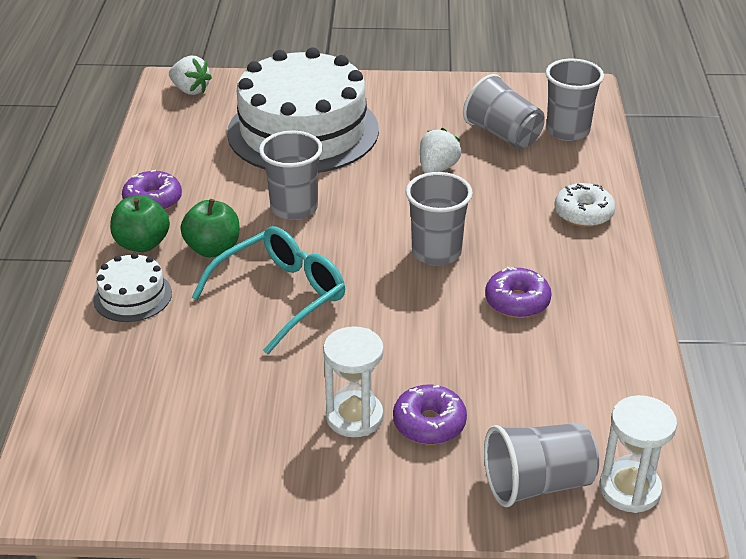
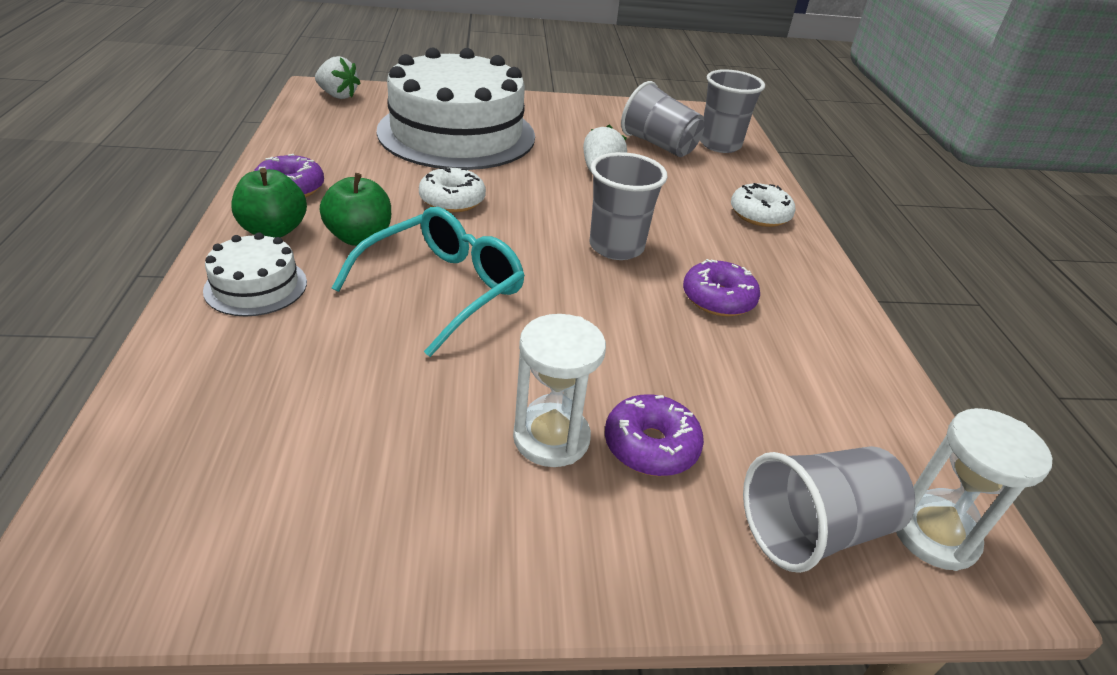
camera: 10 degrees left, 0 degrees up
grey cup [259,130,323,220] -> white donut [419,167,486,213]

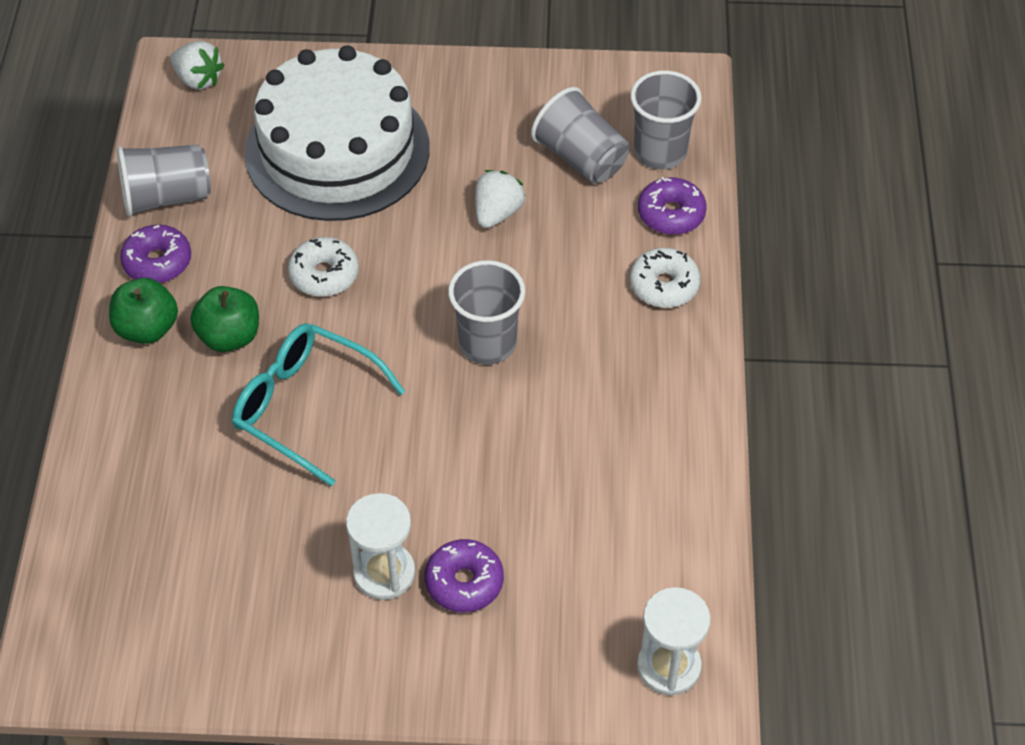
camera: 10 degrees right, 15 degrees up
white cake [203,233,307,316] -> none
turquoise glasses [332,207,525,357] -> turquoise glasses turned 105 degrees counterclockwise [232,323,405,486]
purple donut [683,259,760,316] -> purple donut moved to [638,177,707,235]
grey cup [743,446,915,573] -> grey cup moved to [117,144,211,217]

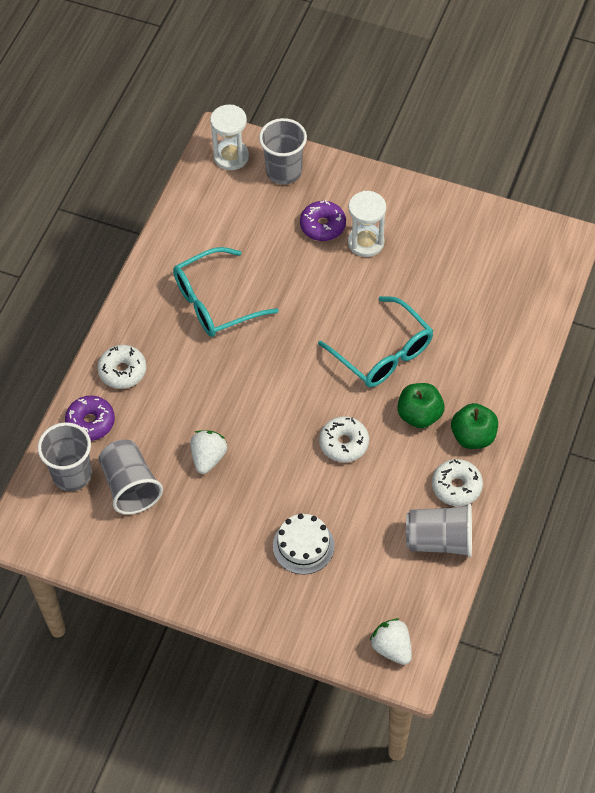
camera: 160 degrees left, 5 degrees up
purple donut [120,225,191,283] -> white donut [432,459,483,506]
white cake [245,45,430,221] -> white cake [273,514,335,574], size x0.43
grey cup [448,260,525,365] -> grey cup moved to [259,118,307,184]
white strawberry [475,170,526,228] -> white strawberry turned 150 degrees clockwise [190,430,227,474]
none -> turquoise glasses [173,247,279,337]

